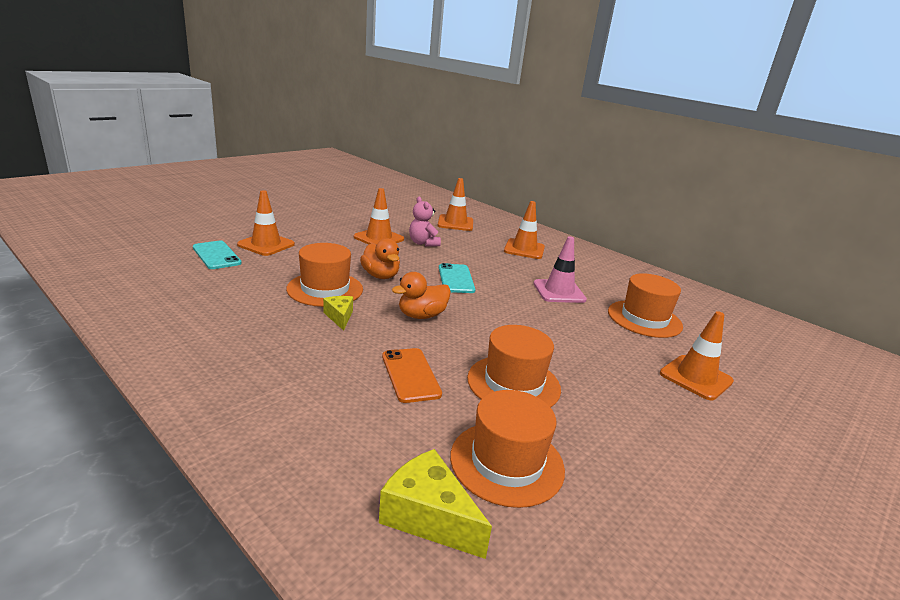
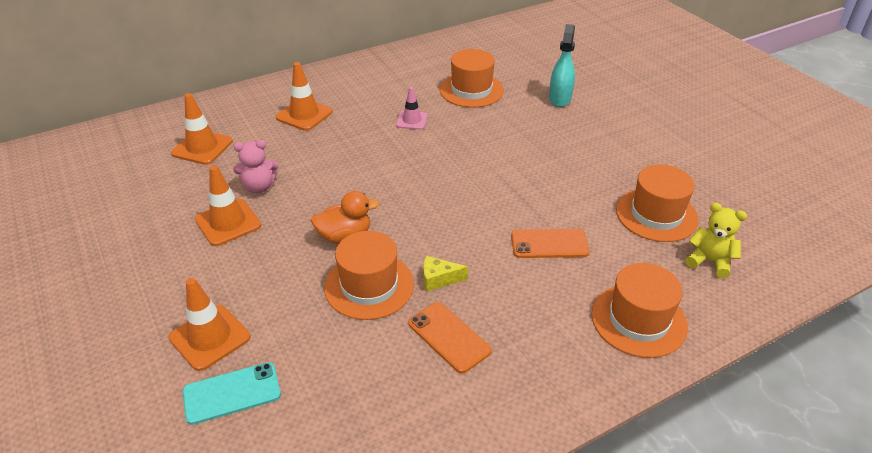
camera: 70 degrees left, 15 degrees up
yellow cheese [379,449,492,559] -> yellow teddy bear [685,203,747,279]
orange duck [392,272,451,319] -> none
turquoise phone [439,263,475,293] -> none
orange hat [467,325,561,408] -> orange hat moved to [591,263,688,358]
pink traffic cone [533,236,587,303] -> pink traffic cone [396,87,428,130], size x0.65
orange traffic cone [660,311,734,400] -> turquoise spray bottle [549,24,575,107]
none -> orange phone [408,302,492,374]

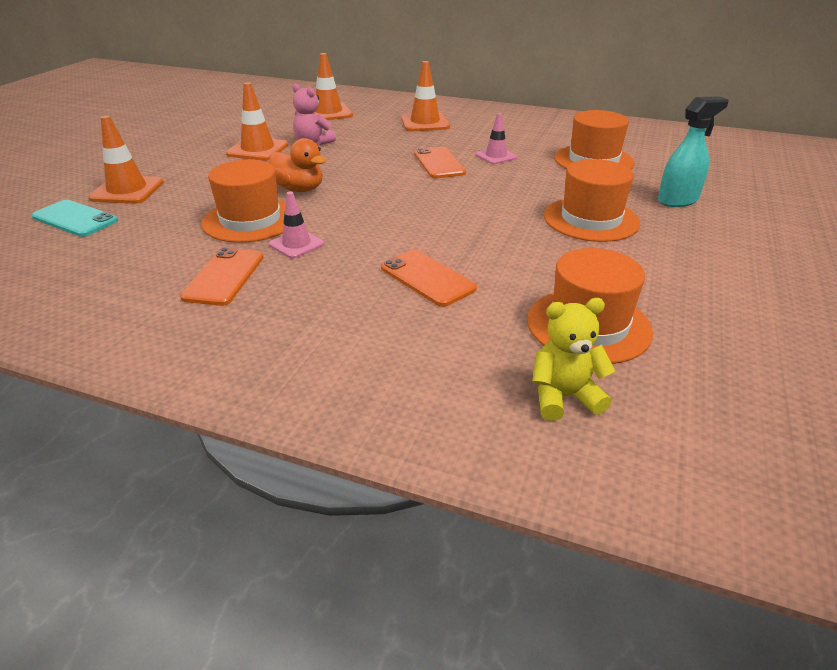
camera: 50 degrees right, 5 degrees down
yellow cheese [423,256,468,291] -> pink traffic cone [269,191,324,259]
orange hat [591,263,688,358] -> orange hat moved to [544,159,640,242]
yellow teddy bear [685,203,747,279] -> yellow teddy bear turned 90 degrees counterclockwise [532,298,615,421]
none -> orange phone [414,147,466,178]

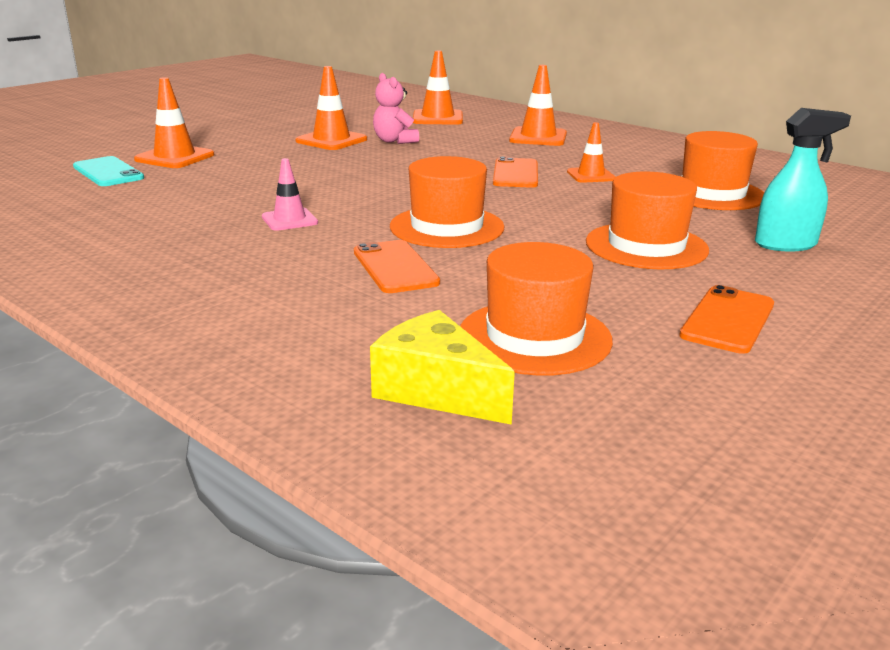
camera: 20 degrees right, 10 degrees down
orange phone [180,248,264,306] -> orange phone moved to [679,285,774,354]
orange hat [201,160,286,243] -> orange hat moved to [390,156,505,248]
orange duck [270,138,326,192] -> none
pink traffic cone [475,113,517,164] -> orange traffic cone [567,122,615,183]
yellow teddy bear [532,298,615,421] -> yellow cheese [370,310,515,425]

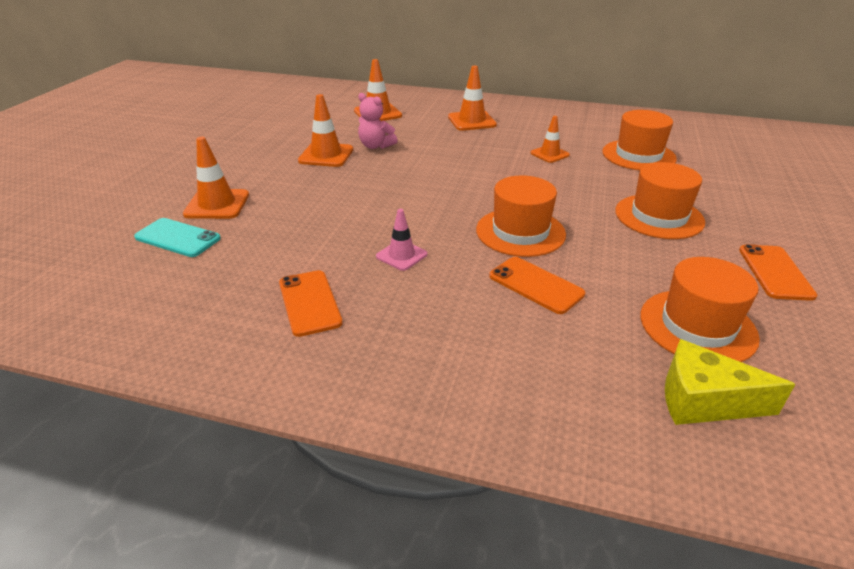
camera: 25 degrees left, 10 degrees up
orange phone [493,157,538,188] -> orange phone moved to [279,270,343,337]
turquoise spray bottle [755,108,851,252] -> none

